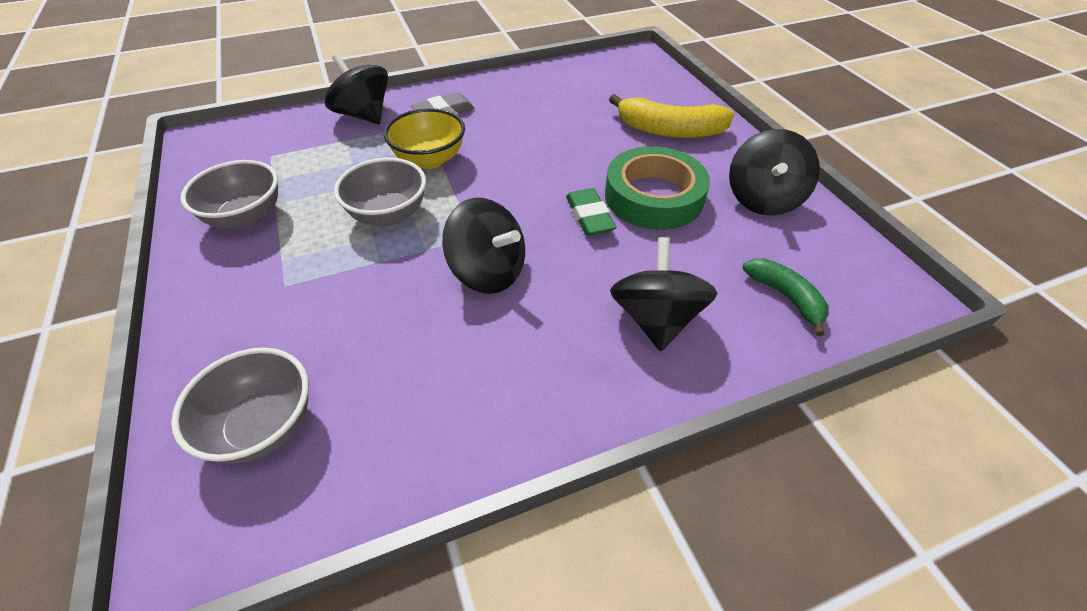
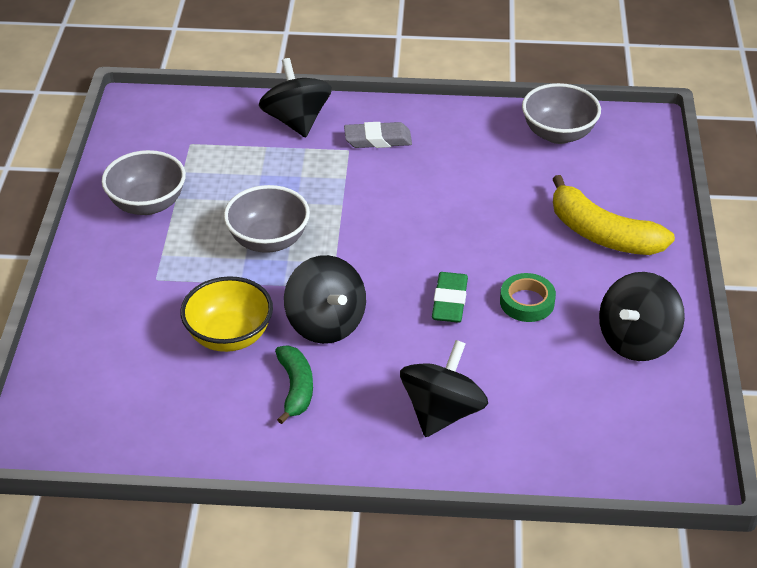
camera: 25 degrees right, 5 degrees down
grey bowl [171,348,309,464] -> grey bowl moved to [522,83,601,144]
yellow bowl [384,108,465,169] -> yellow bowl moved to [180,276,273,352]
green tape [605,146,710,230] -> green tape [500,273,556,322], size x0.52
green banana [743,258,829,336] -> green banana moved to [275,346,313,424]

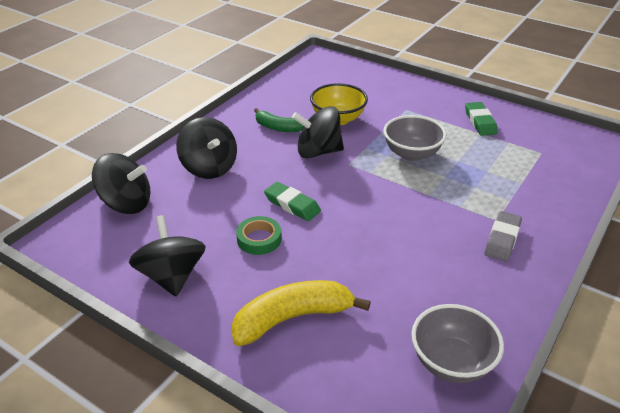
camera: 120 degrees right, 5 degrees down
grey bowl [102,150,186,215] -> green eraser [465,102,498,136]
black spinning top [259,58,332,138] -> black spinning top moved to [92,153,151,214]

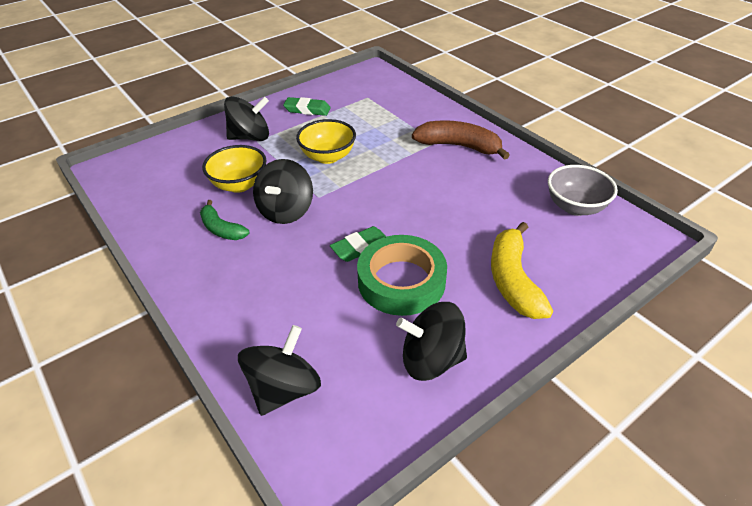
camera: 70 degrees left, 5 degrees up
black spinning top [176,117,237,179] -> black spinning top moved to [224,96,269,141]
green tape [236,216,281,255] -> green tape [357,235,447,316], size x1.92
green banana [254,108,304,132] -> green banana turned 90 degrees clockwise [200,200,250,240]
grey bowl [383,115,446,161] -> yellow bowl [296,119,356,164]
grey eraser [485,211,522,262] -> brown banana [412,120,510,160]

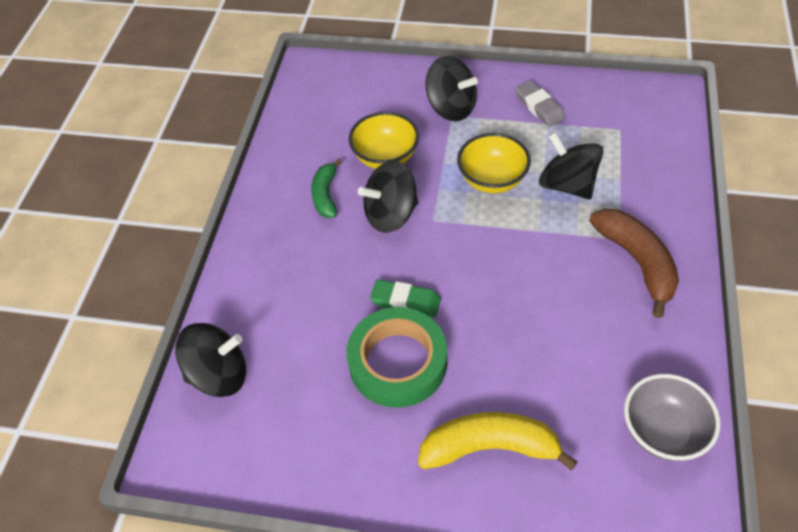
camera: 50 degrees right, 10 degrees up
green eraser [283,97,331,116] -> grey eraser [515,81,565,127]
black spinning top [396,302,467,381] -> black spinning top moved to [539,132,603,199]
yellow banana [491,222,553,319] -> yellow banana turned 45 degrees clockwise [418,412,578,470]

